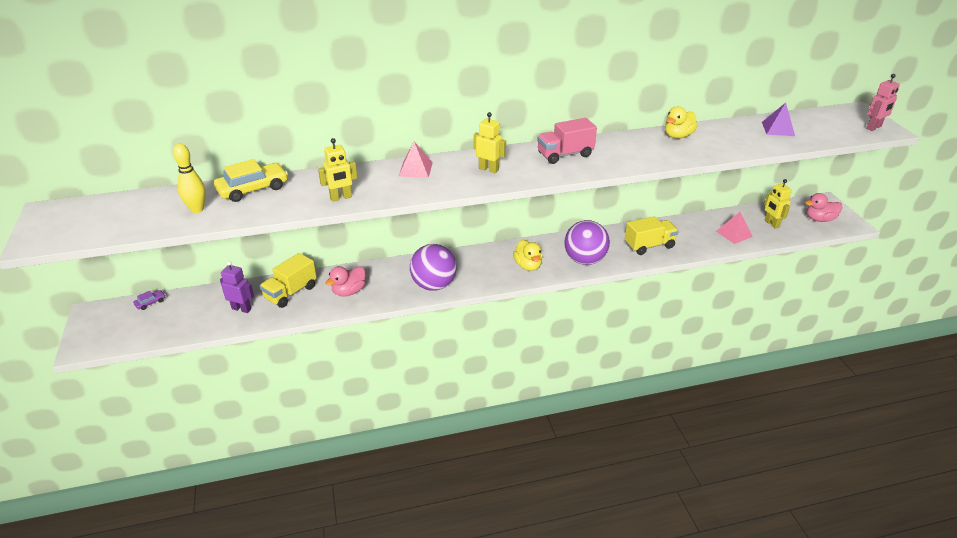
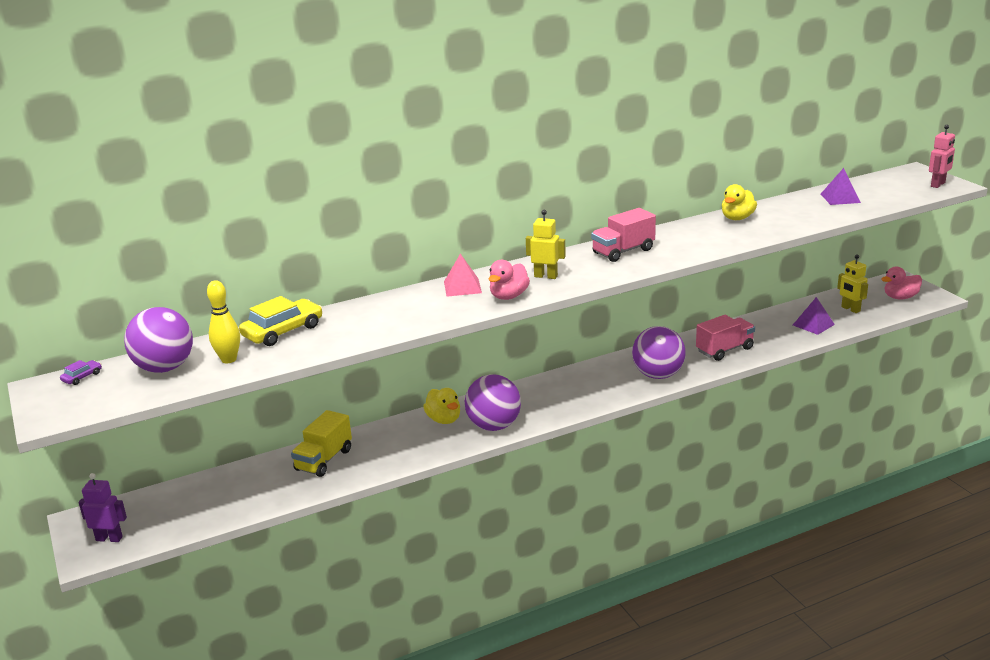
camera: 10 degrees left, 10 degrees down
purple car [133,290,165,310] -> purple car moved to [60,360,102,385]
purple robot [220,261,254,313] -> purple robot moved to [79,473,127,542]
yellow robot [318,138,357,202] -> none
pink duck [326,266,366,297] -> pink duck moved to [489,260,530,300]
yellow duck [513,240,543,271] -> yellow duck moved to [423,388,460,424]
yellow truck [625,216,679,255] -> pink truck [696,315,755,361]
pink pyramid [716,212,753,244] -> purple pyramid [793,297,835,335]
none -> purple ball [124,307,193,373]

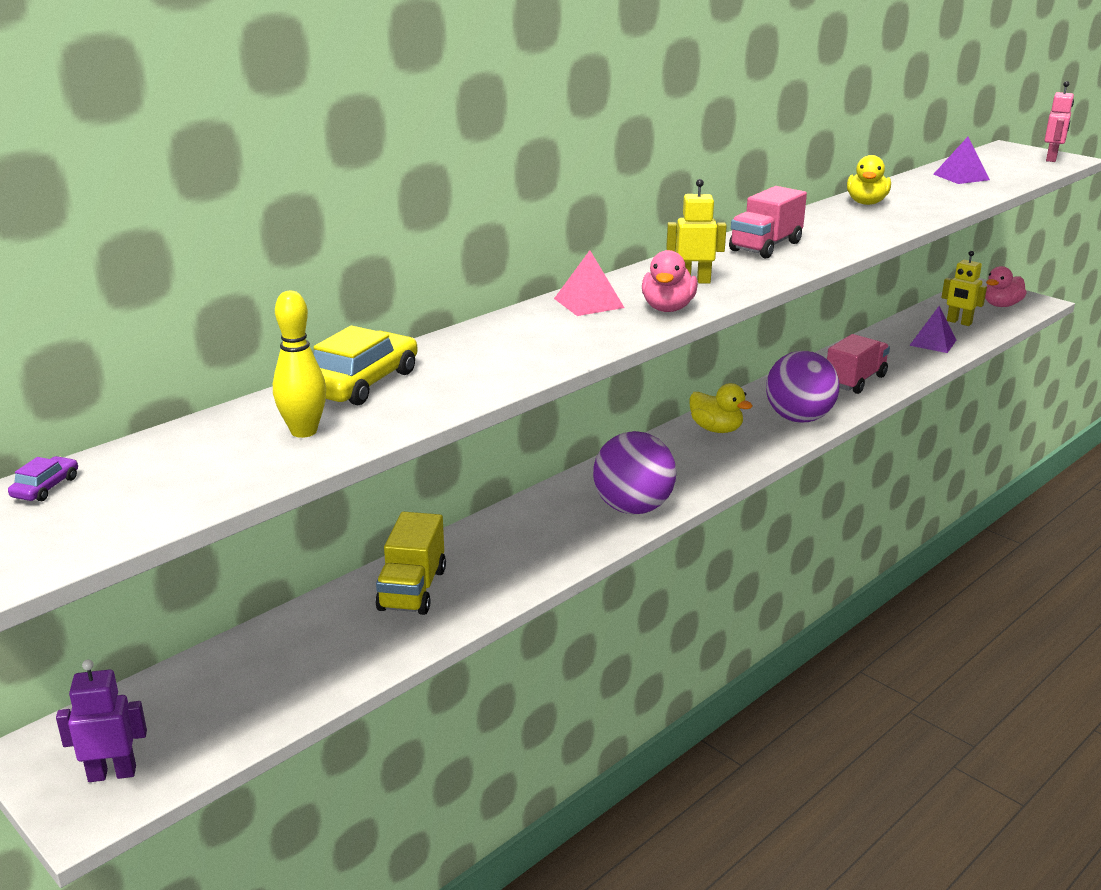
camera: 20 degrees left, 0 degrees up
purple ball [124,307,193,373] -> none
yellow duck [423,388,460,424] -> yellow duck moved to [689,383,752,433]

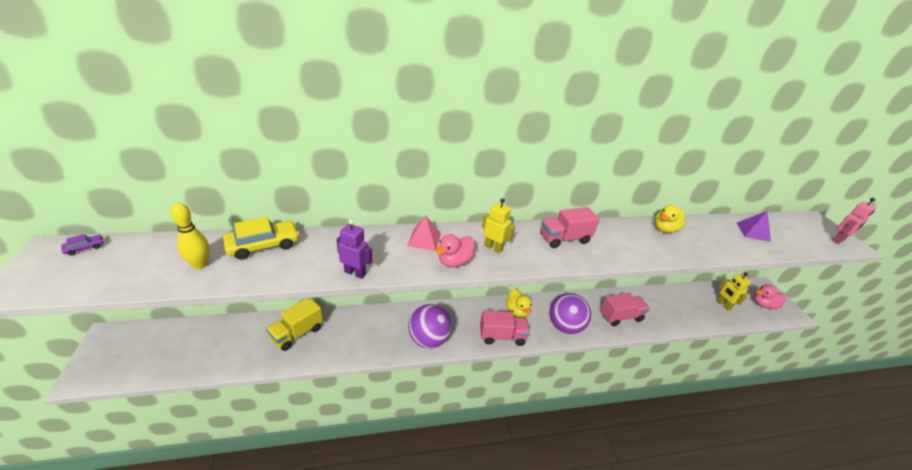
camera: 30 degrees right, 10 degrees up
purple robot [56,659,147,782] -> purple robot moved to [336,219,372,279]
purple pyramid [909,306,956,353] -> none
none -> pink truck [480,310,530,346]

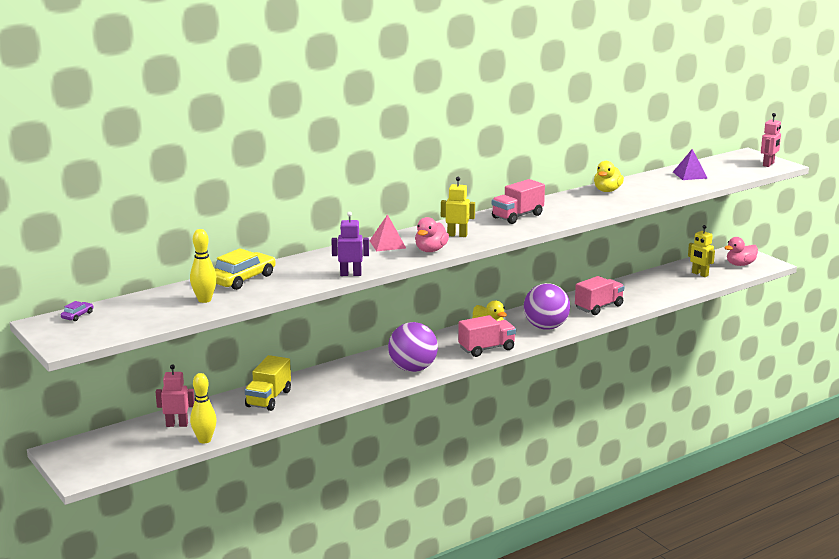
camera: 20 degrees left, 15 degrees down
none -> pink robot [156,364,195,427]
none -> yellow bowling pin [190,373,217,443]

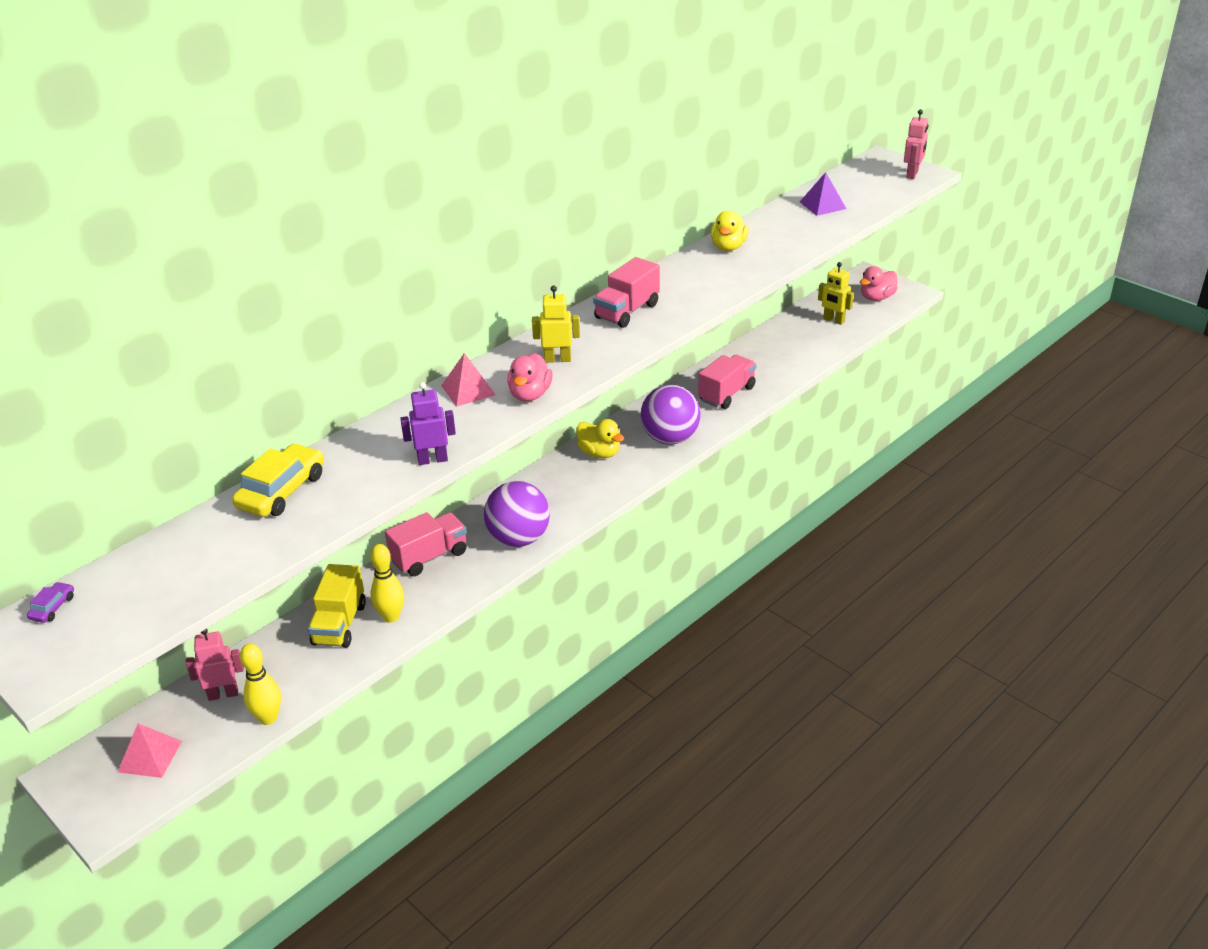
camera: 10 degrees left, 15 degrees up
yellow bowling pin [190,229,217,303] -> yellow bowling pin moved to [370,544,404,623]
pink truck [458,315,516,357] -> pink truck moved to [385,512,467,576]
none -> pink pyramid [118,723,182,778]

